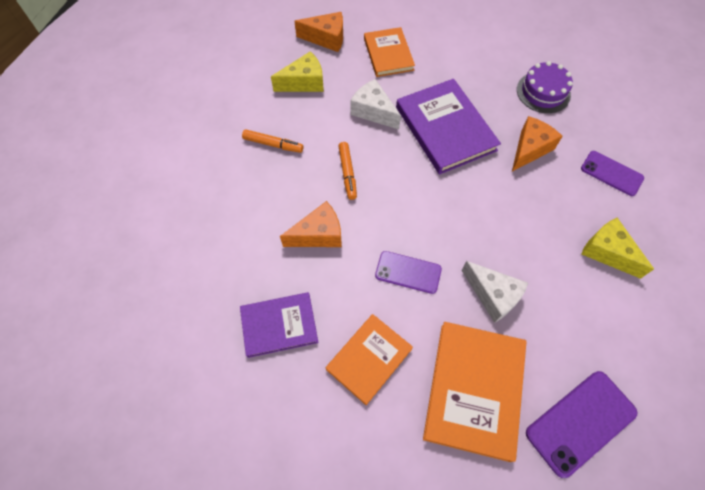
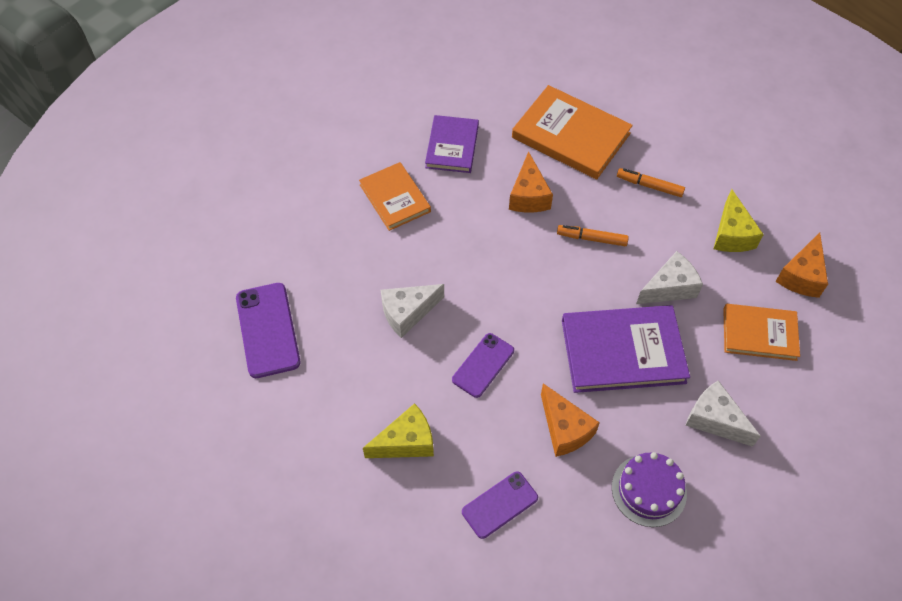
camera: 110 degrees right, 5 degrees down
orange marker [242,129,303,153] -> orange marker turned 75 degrees clockwise [617,168,685,197]
purple phone [375,251,442,294] -> purple phone moved to [452,333,514,398]
orange book [423,322,526,462] -> orange book moved to [512,85,633,180]
none -> white cheese [686,380,761,447]

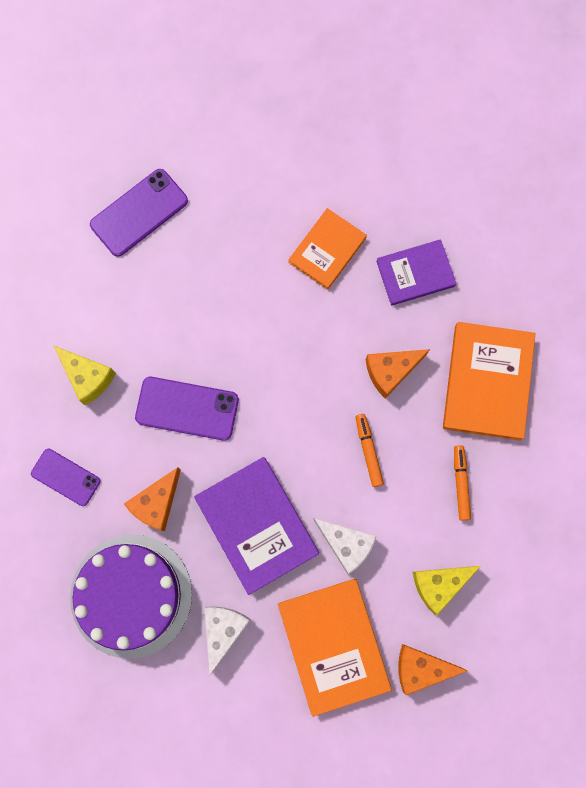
camera: 65 degrees right, 20 degrees up
white cheese [381,284,444,338] -> none
purple phone [452,333,514,398] -> purple phone [135,377,239,441], size x1.52
purple cake [612,452,687,527] -> purple cake [70,534,192,659], size x1.78
orange book [723,304,800,361] -> orange book [278,579,392,717], size x1.57

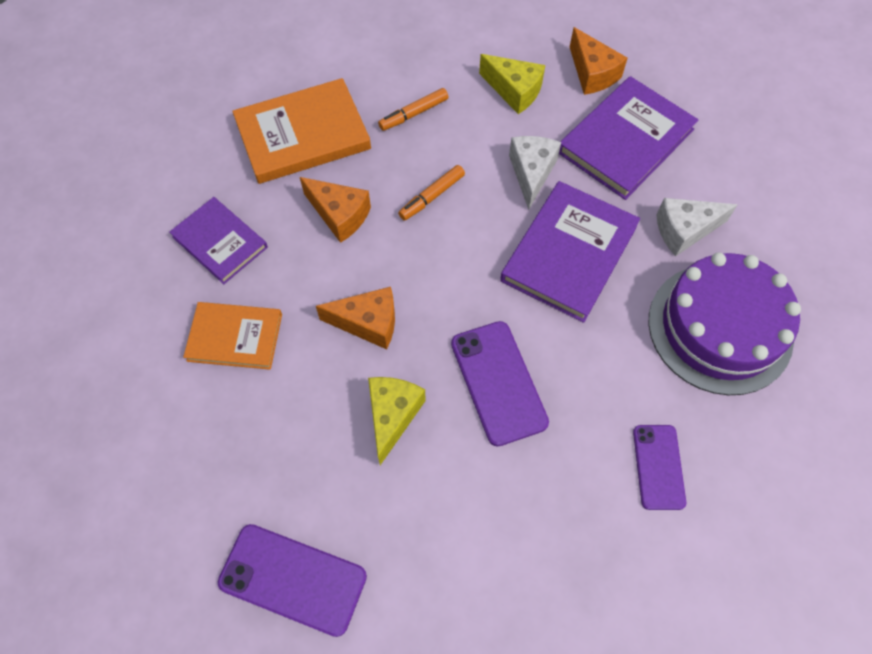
camera: 120 degrees left, 15 degrees down
yellow cheese [54,346,116,405] -> yellow cheese moved to [368,377,426,465]
orange cheese [124,467,181,531] -> orange cheese moved to [316,287,395,349]
orange book [278,579,392,717] -> purple book [559,76,698,200]

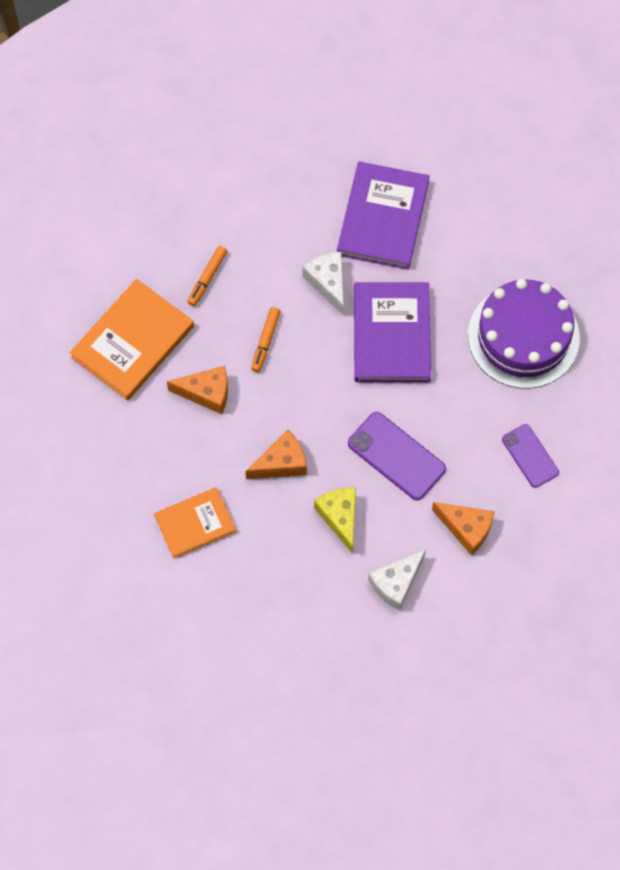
camera: 30 degrees left, 5 degrees up
purple book [169,197,268,284] -> none
purple phone [218,524,367,637] -> none
yellow cheese [479,54,545,114] -> none
orange cheese [570,27,628,95] -> orange cheese moved to [432,502,495,556]
white cheese [656,198,737,256] -> white cheese moved to [368,549,426,611]

